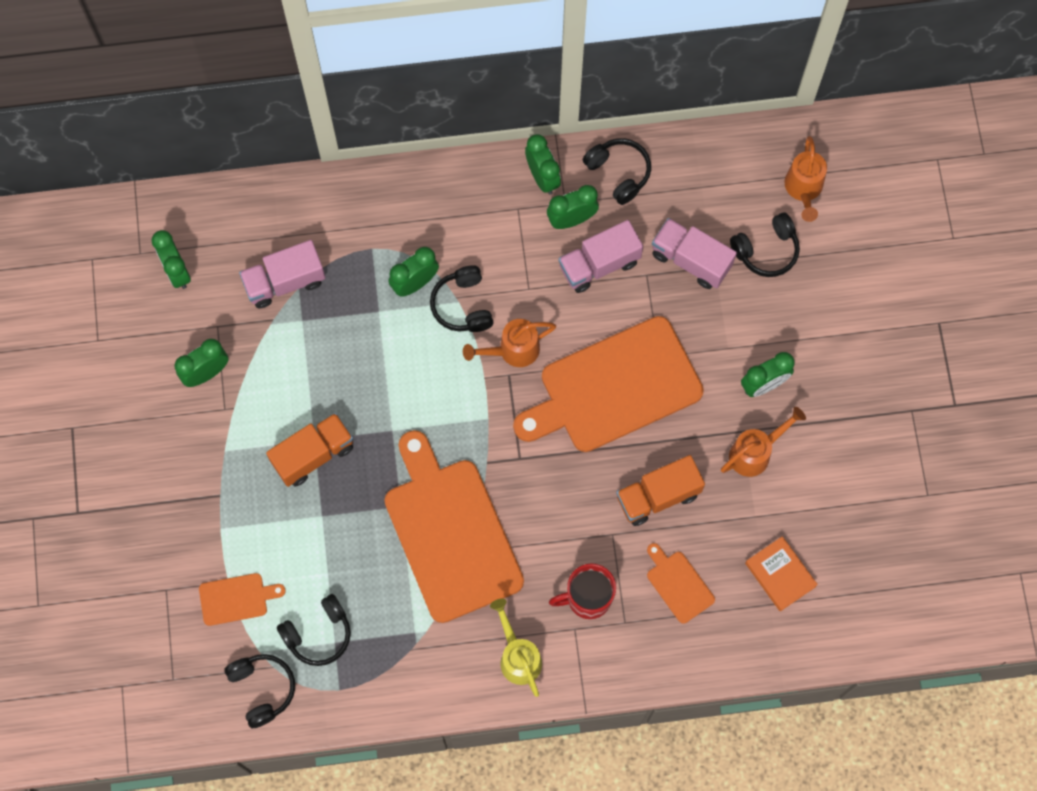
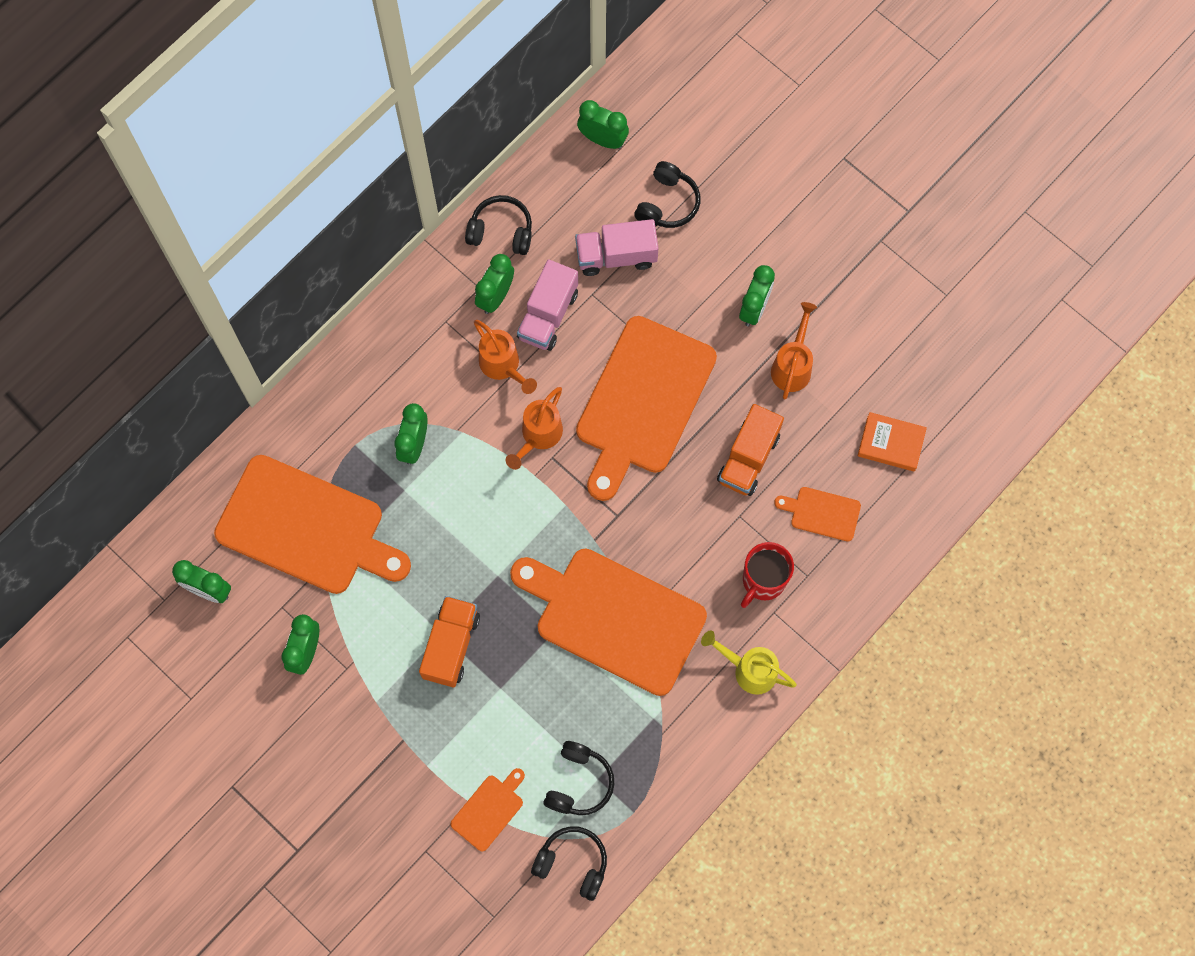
camera: 40 degrees left, 0 degrees up
pink truck [239,240,325,308] -> orange cutting board [214,455,411,594]
black headphones [430,265,494,332] -> none
green clock [525,134,561,194] -> green clock moved to [577,100,629,149]
orange watering can [784,136,827,222] -> orange watering can moved to [474,320,537,394]

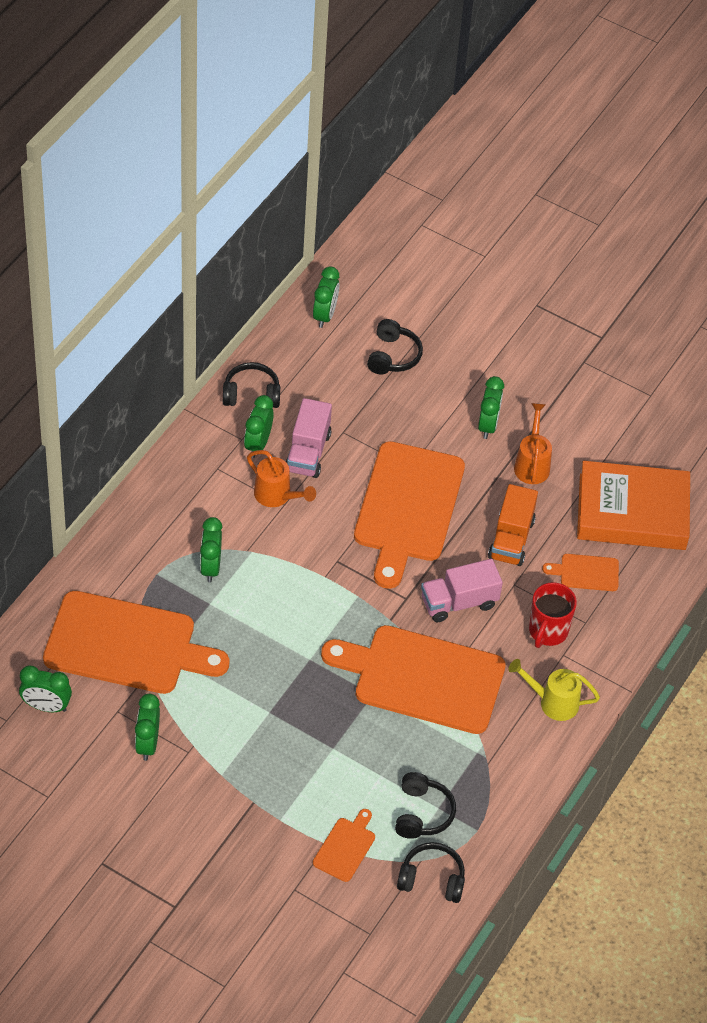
camera: 15 degrees left, 20 degrees down
orange truck [419,596,480,687] -> none
orange watering can [506,387,563,470] -> none
pink truck [575,219,658,276] -> pink truck moved to [421,559,503,622]
green clock [577,100,629,149] -> green clock turned 90 degrees clockwise [313,266,339,328]
orange book [857,412,927,472] -> orange book [577,461,690,550], size x2.06

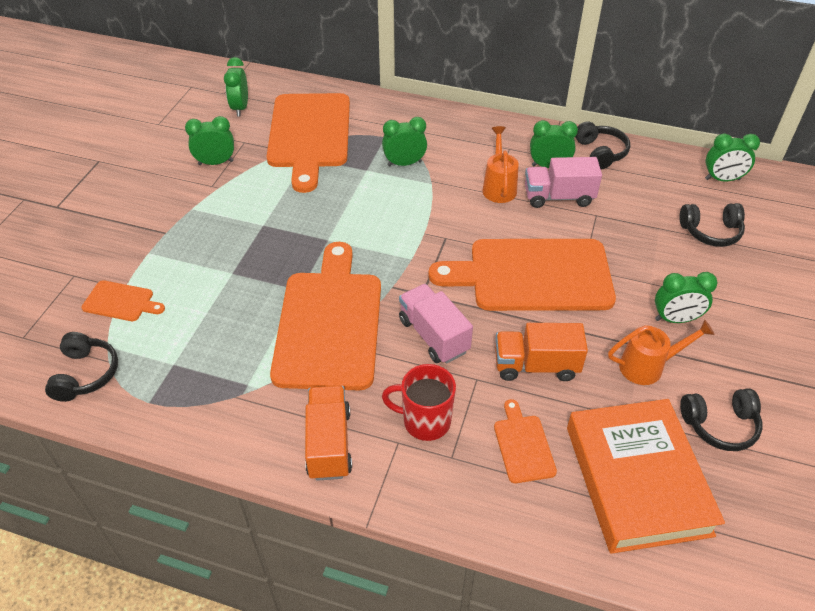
camera: 80 degrees right, 5 degrees down
orange watering can [247,450,316,507] -> orange watering can turned 150 degrees clockwise [483,126,519,203]
black headphones [395,772,456,839] -> black headphones moved to [680,388,762,451]
yellow watering can [508,659,600,721] -> orange truck [305,386,352,481]

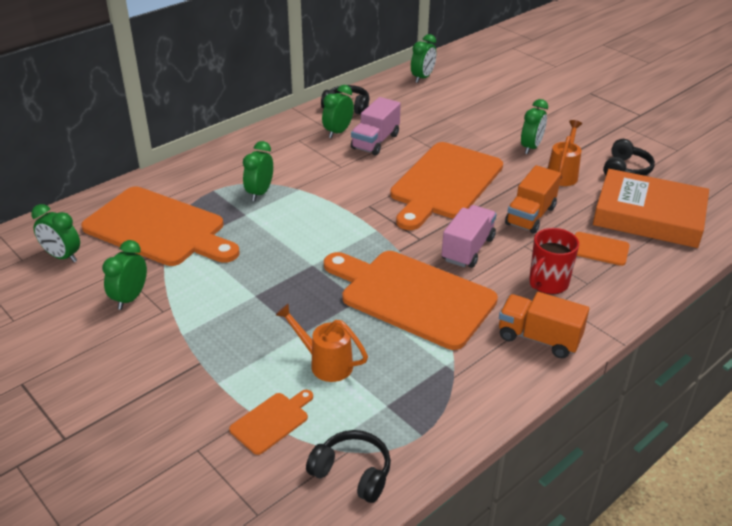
camera: 60 degrees left, 10 degrees down
pink truck [399,284,473,364] -> pink truck turned 120 degrees clockwise [442,205,497,268]
orange watering can [483,126,519,203] -> orange watering can moved to [276,304,368,382]
black headphones [679,203,745,247] -> none

